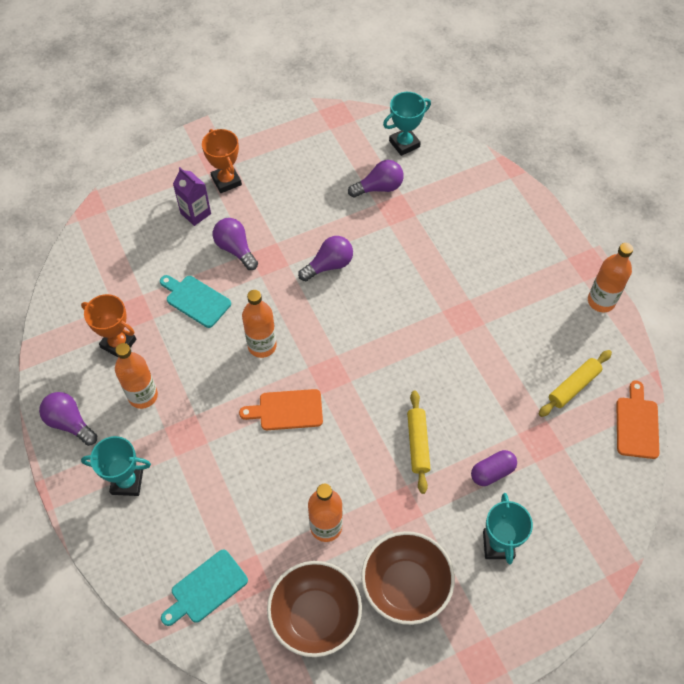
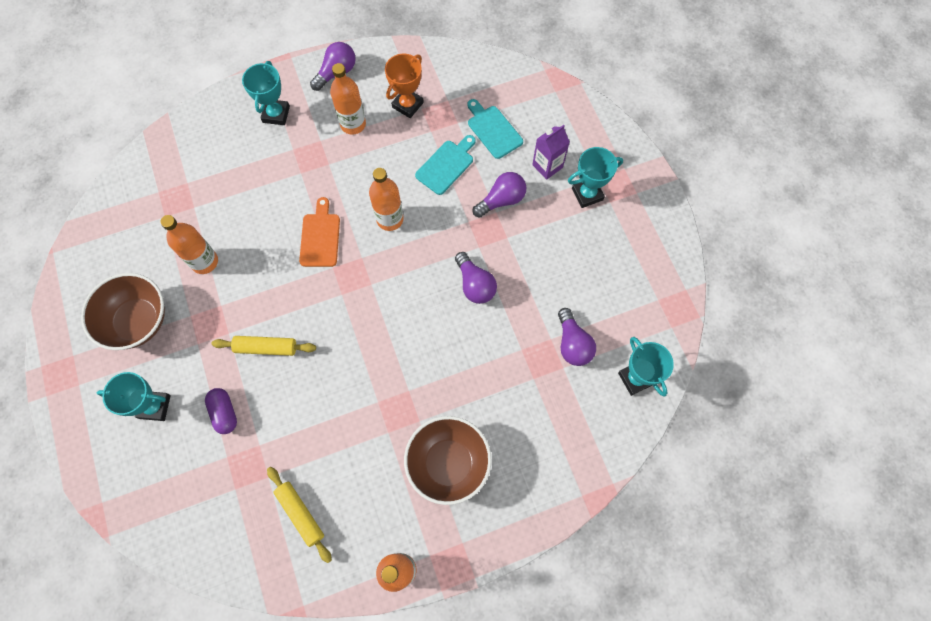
camera: 95 degrees right, 10 degrees up
turquoise cutting board [161,550,248,626] -> turquoise cutting board moved to [467,99,523,159]
orange trophy [202,129,242,193] -> turquoise trophy [568,147,623,208]
brown bowl [267,561,362,657] -> brown bowl moved to [404,416,492,505]
orange cutting board [616,380,659,459] -> none

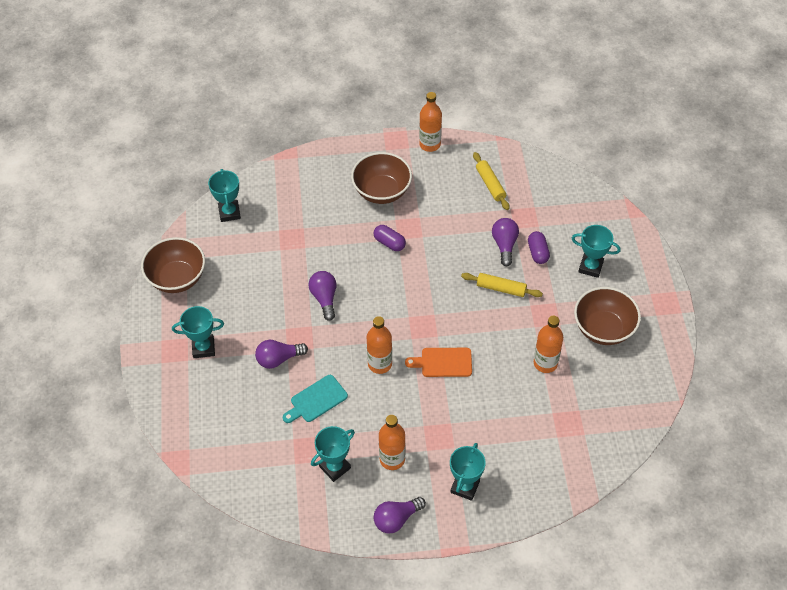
camera: 165 degrees left, 15 degrees down
orange cutting board [299,197,340,267] -> orange cutting board turned 75 degrees clockwise [405,348,472,377]
orange trophy [385,54,424,118] -> turquoise trophy [311,426,355,482]
turquoise cutting board [467,99,523,159] -> none
purple carton [532,125,570,180] -> none
purple light bulb [558,308,596,366] -> purple light bulb moved to [492,218,519,266]
none -> brown bowl [141,237,205,293]
none -> purple capsule [373,225,406,251]

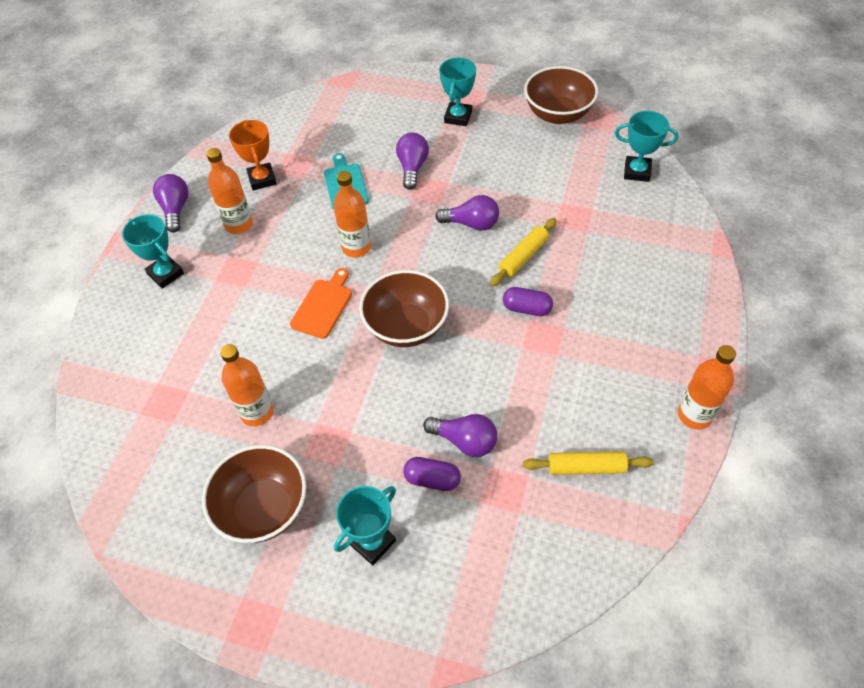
camera: 115 degrees right, 0 degrees up
turquoise trophy [311,426,355,482] -> orange trophy [229,120,277,191]
brown bowl [351,152,412,204] -> brown bowl moved to [359,270,449,347]
purple capsule [373,225,406,251] -> purple capsule turned 45 degrees clockwise [503,287,553,316]
yellow rolling pin [461,273,543,297] -> yellow rolling pin moved to [490,218,557,286]

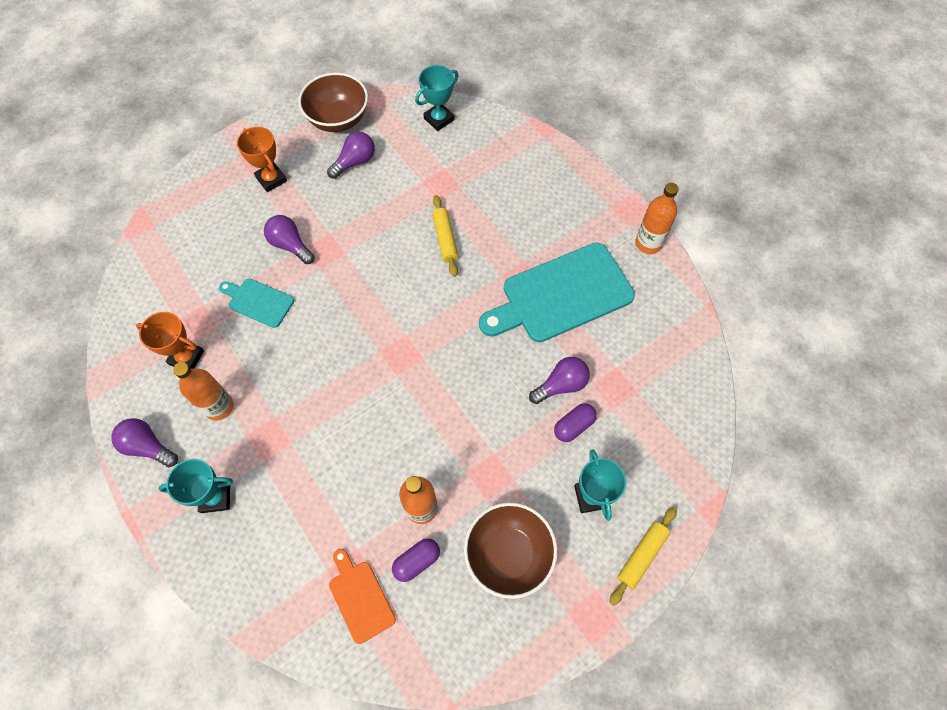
camera: 55 degrees left, 10 degrees up
orange cutting board [290,268,352,339] -> orange cutting board moved to [329,549,396,644]
orange bottle [333,171,371,257] -> none
brown bowl [359,270,449,347] -> none
purple light bulb [435,195,499,231] -> purple light bulb moved to [327,132,375,179]
turquoise trophy [439,58,476,126] -> orange trophy [237,127,287,192]
purple capsule [503,287,553,316] -> purple capsule moved to [392,538,440,582]
yellow rolling pin [523,452,654,475] -> yellow rolling pin moved to [610,507,677,606]
none -> turquoise cutting board [479,243,635,342]

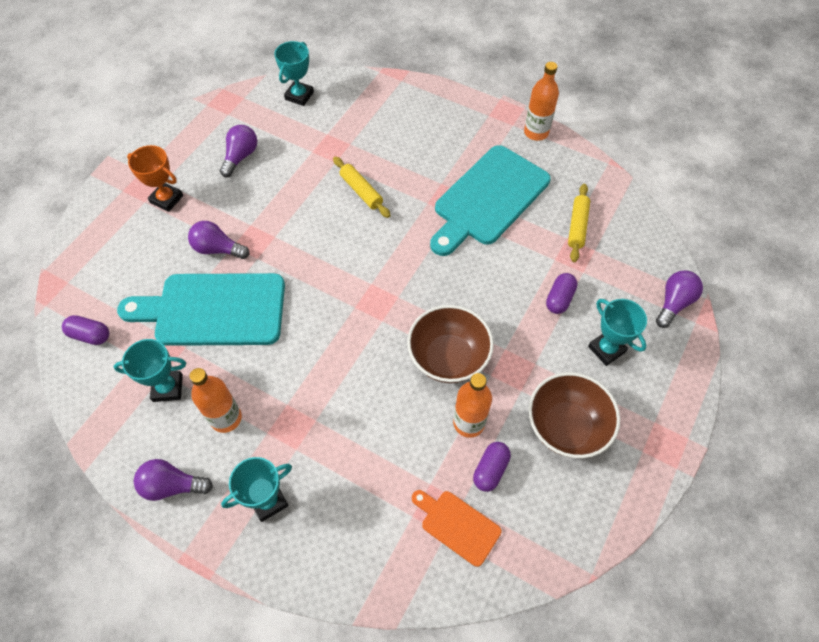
camera: 25 degrees left, 5 degrees down
orange trophy [136,312,204,369] -> turquoise trophy [114,339,186,402]
turquoise cutting board [219,279,294,328] -> turquoise cutting board [117,273,285,346], size x2.03
brown bowl [298,72,368,132] -> brown bowl moved to [407,305,494,383]
purple light bulb [529,357,590,404] -> purple light bulb moved to [656,271,703,328]
yellow rolling pin [610,507,677,606] -> yellow rolling pin moved to [568,184,590,262]
none -> purple capsule [62,315,109,345]

